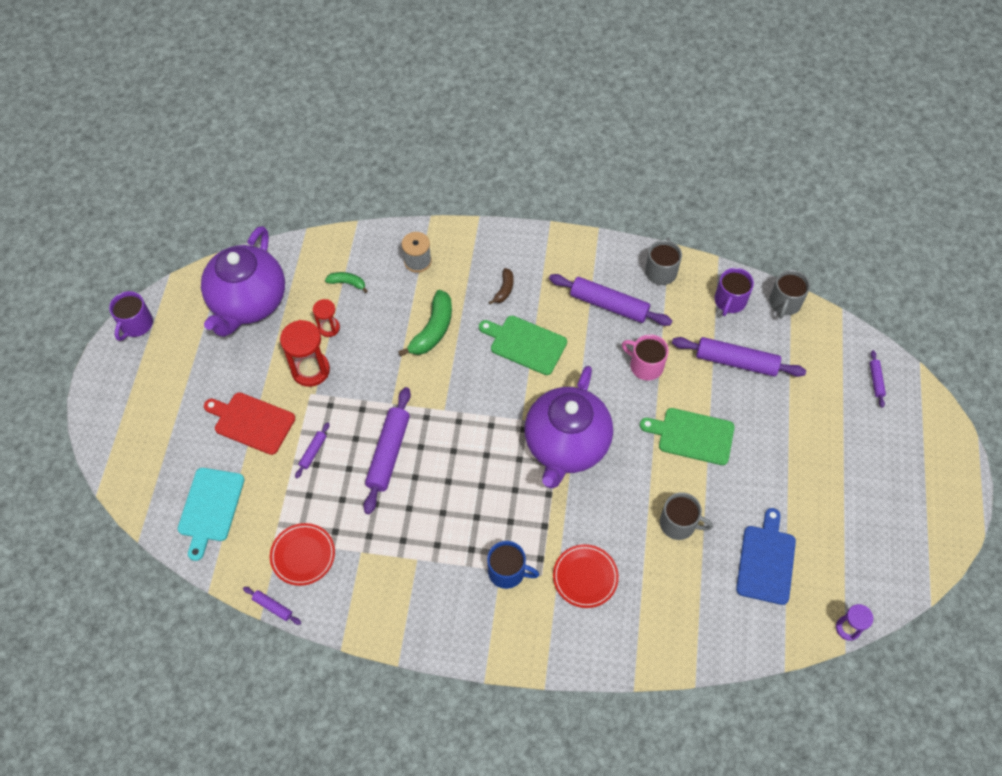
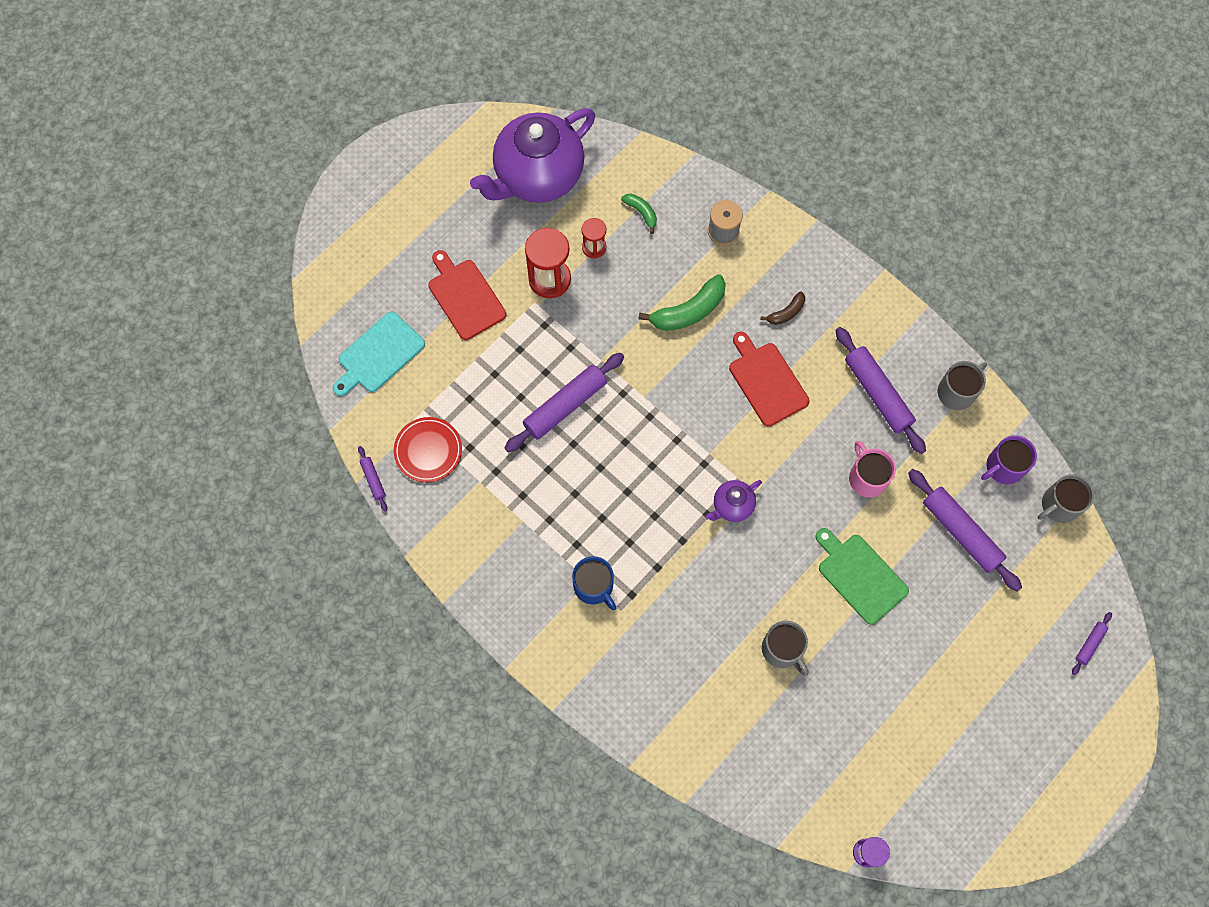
camera: 35 degrees right, 10 degrees up
purple mug [109,291,153,341] -> none
purple rolling pin [295,422,330,478] -> none
green cutting board [479,316,567,375] -> red cutting board [729,332,810,426]
purple teapot [524,366,613,488] -> purple teapot [706,480,762,522], size x0.43
red plate [553,544,619,608] -> none
blue cutting board [736,508,796,605] -> none

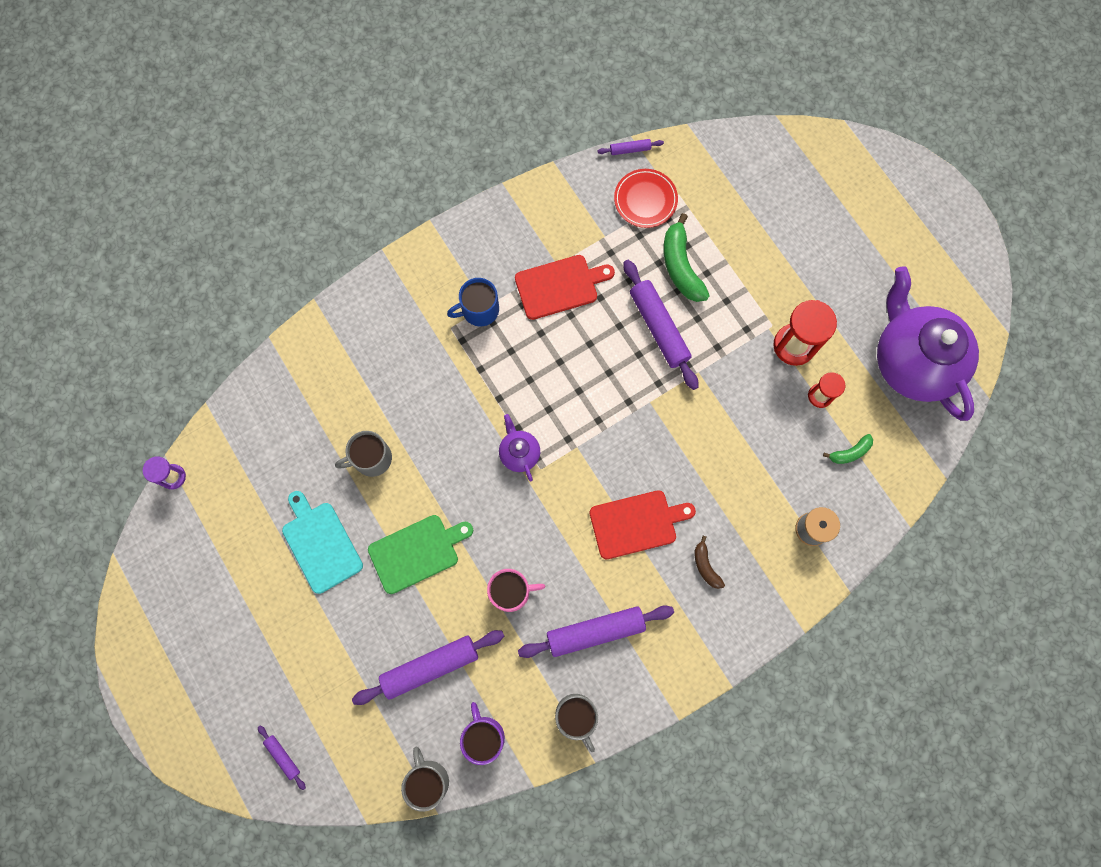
camera: 105 degrees right, 5 degrees up
turquoise cutting board [333,311,425,396] -> turquoise cutting board moved to [282,491,363,594]
red cutting board [428,250,506,340] -> red cutting board moved to [515,255,615,320]
green banana [639,274,726,331] -> green banana moved to [664,213,710,302]

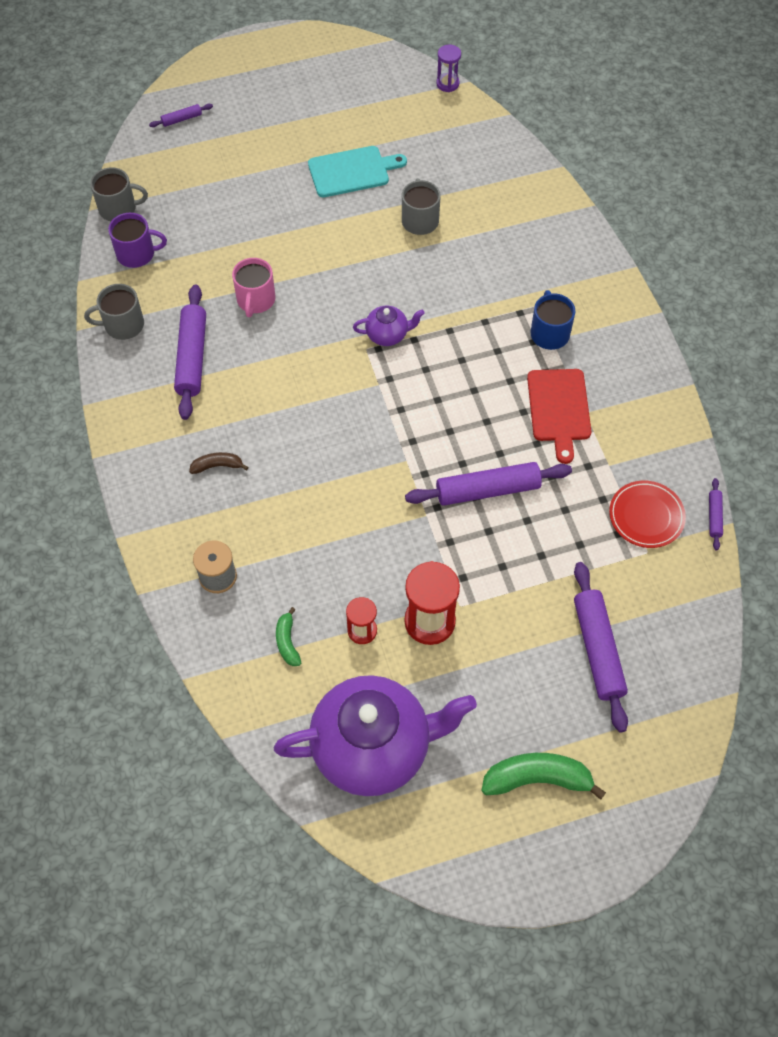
camera: 105 degrees right, 15 degrees down
purple rolling pin [352,630,504,705] -> purple rolling pin moved to [574,562,628,733]
green cutting board [368,515,473,594] -> none
red cutting board [590,490,696,559] -> none
green banana [664,213,710,302] -> green banana moved to [481,753,606,800]

